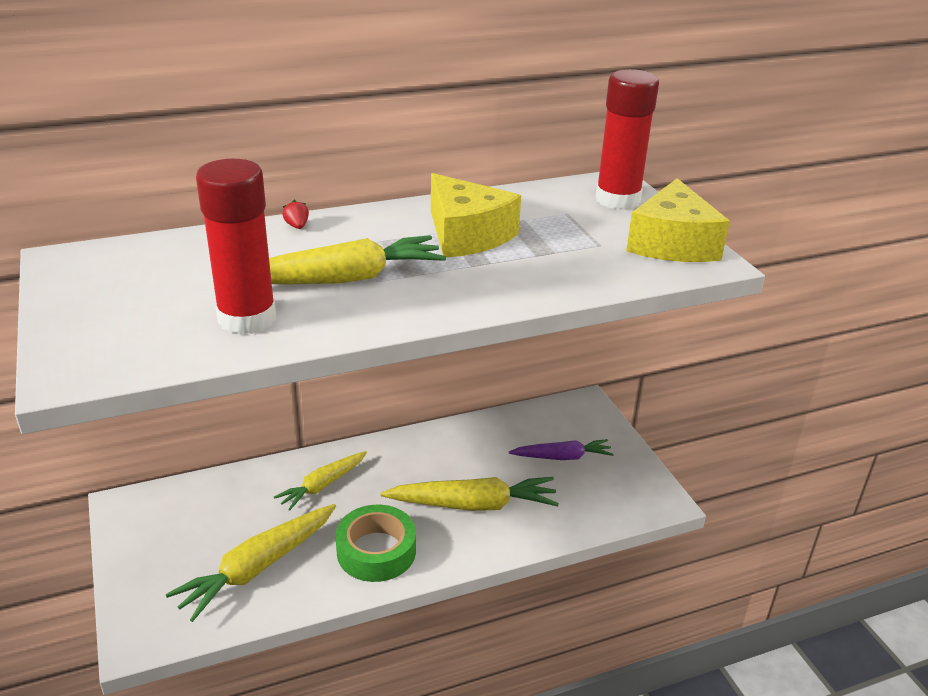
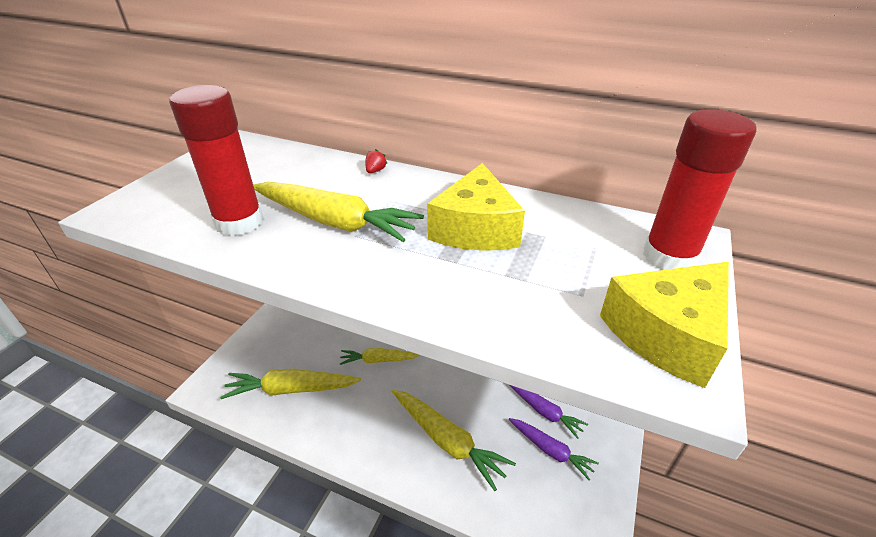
camera: 45 degrees right, 5 degrees up
green tape [335,505,416,582] -> none
none -> purple carrot [510,385,588,439]

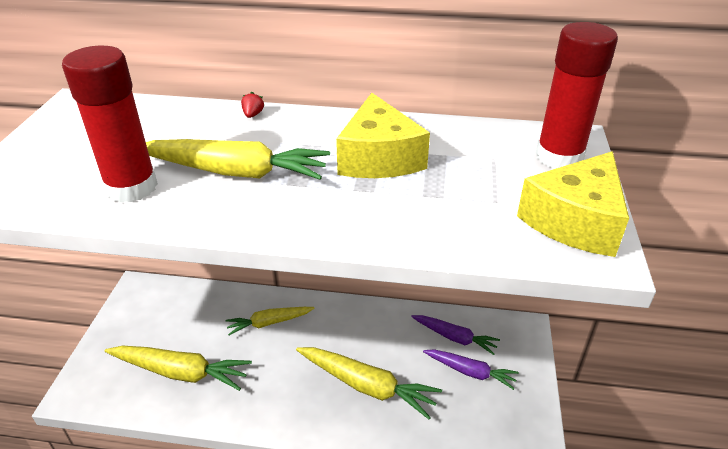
camera: 15 degrees left, 0 degrees up
yellow carrot [220,369,361,399] -> yellow carrot turned 150 degrees counterclockwise [105,345,252,391]

